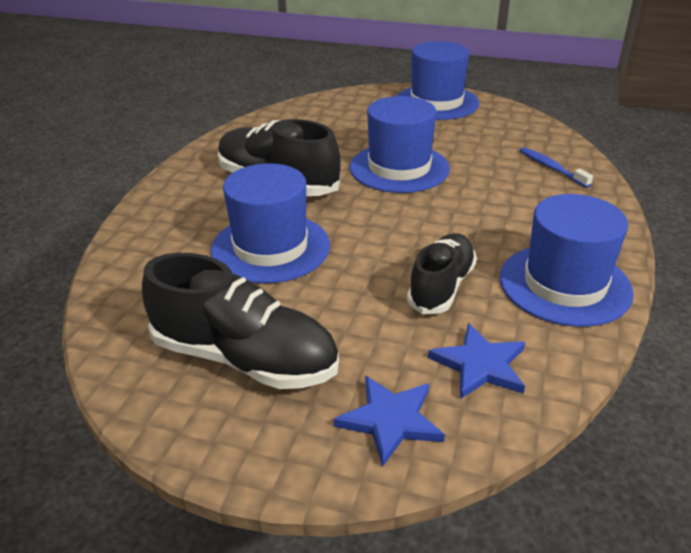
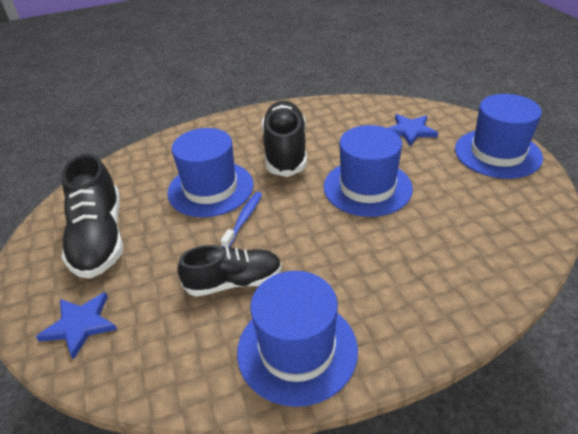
camera: 55 degrees right, 5 degrees up
blue star [428,323,525,399] -> blue star moved to [388,114,438,146]
blue toothbrush [520,147,593,188] -> blue toothbrush moved to [221,192,262,247]

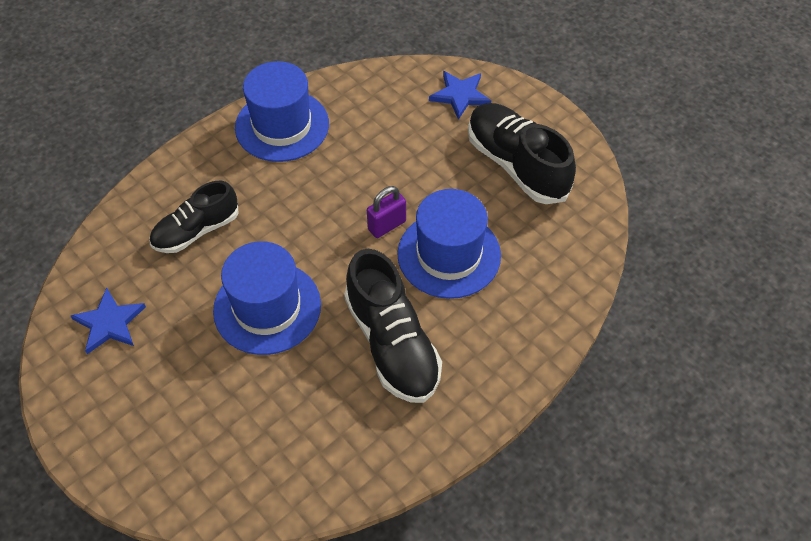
camera: 155 degrees right, 15 degrees up
black shoe [178,245,282,297] -> black shoe moved to [150,181,239,253]
blue toothbrush [221,192,262,247] -> purple padlock [367,186,406,238]
blue star [388,114,438,146] -> blue star moved to [71,288,146,354]
blue hat [455,94,543,179] -> none

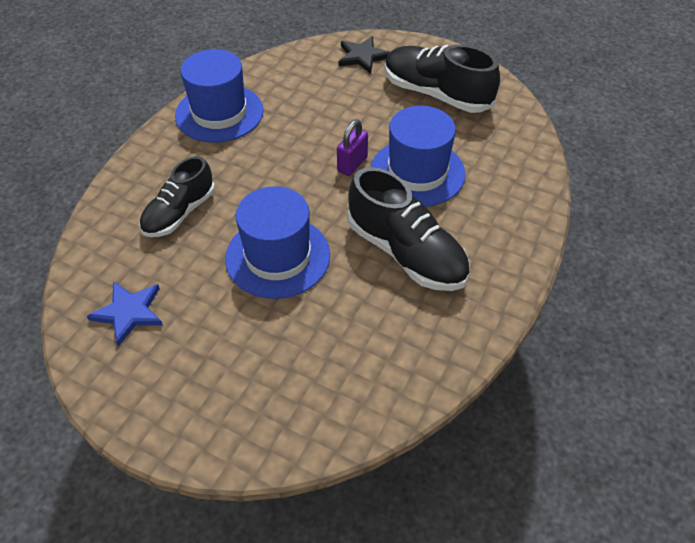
camera: 20 degrees left, 5 degrees down
blue star [429,71,491,120] -> black star [339,36,390,74]

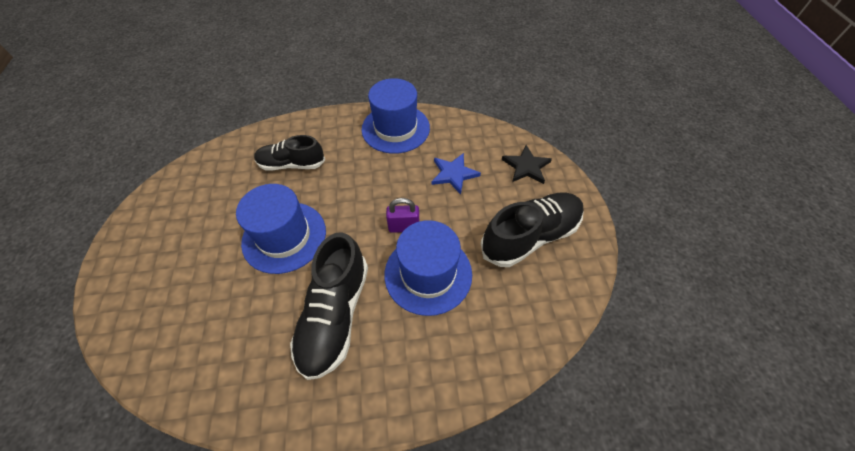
camera: 55 degrees right, 5 degrees up
blue star [87,281,163,346] -> blue star moved to [431,153,481,195]
black shoe [385,45,500,113] -> black shoe turned 60 degrees clockwise [481,192,584,267]

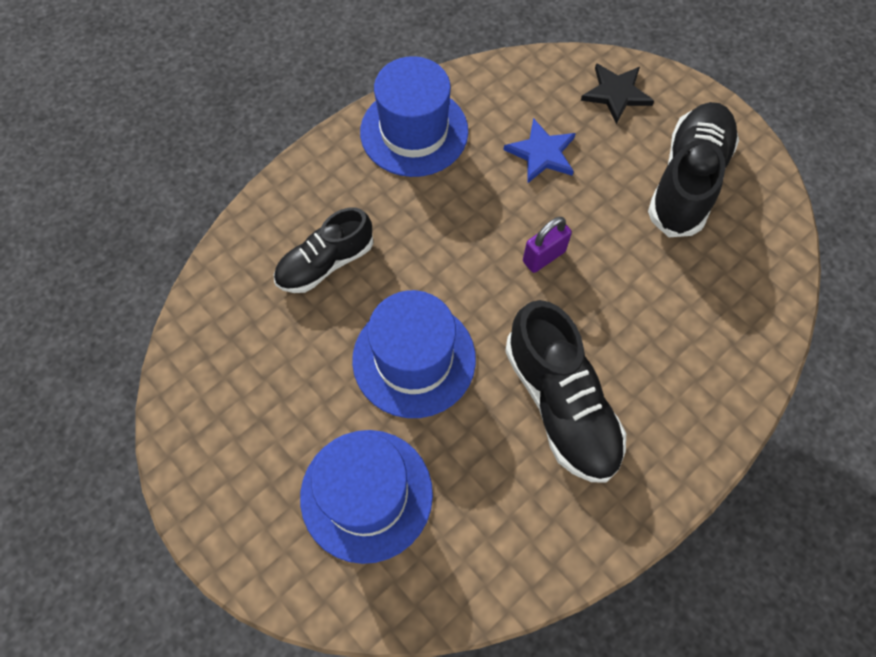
camera: 35 degrees left, 10 degrees up
blue hat [384,220,472,316] -> blue hat moved to [300,430,433,564]

